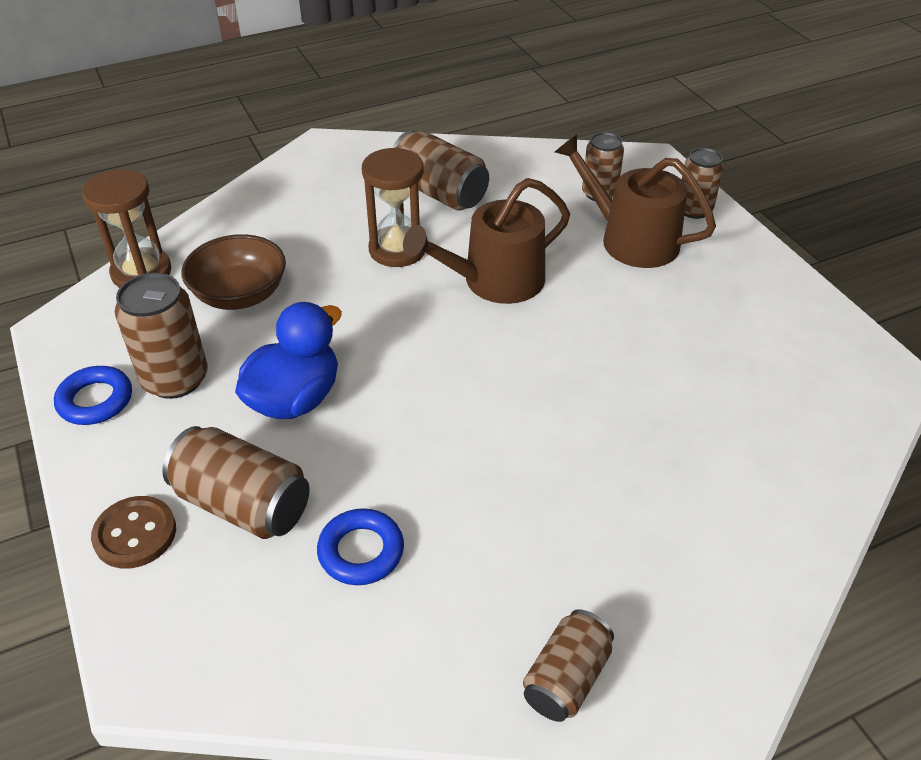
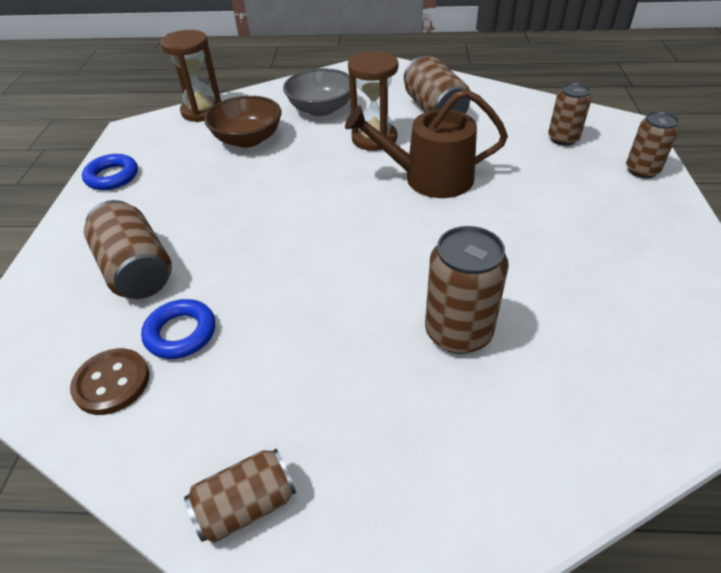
camera: 30 degrees right, 0 degrees up
brown button [91,496,176,569] -> brown button moved to [70,348,149,415]
brown can [115,273,208,399] -> brown can moved to [425,226,509,354]
blue duck [235,302,342,419] -> none
brown watering can [555,134,716,268] -> none
none -> grey bowl [283,68,350,116]

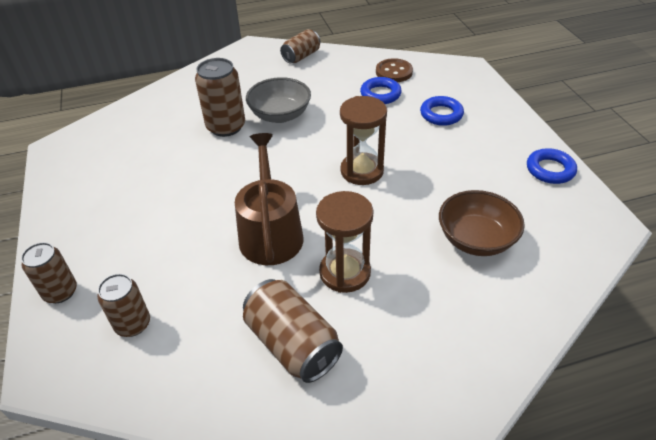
camera: 160 degrees right, 0 degrees up
brown can [84,200,172,299] -> blue ring [420,96,464,126]
brown hourglass [160,30,221,122] -> brown hourglass moved to [340,96,387,185]
grey bowl [283,68,350,116] -> grey bowl moved to [246,77,311,123]
brown watering can [345,89,508,198] -> brown watering can turned 75 degrees counterclockwise [235,133,304,265]

